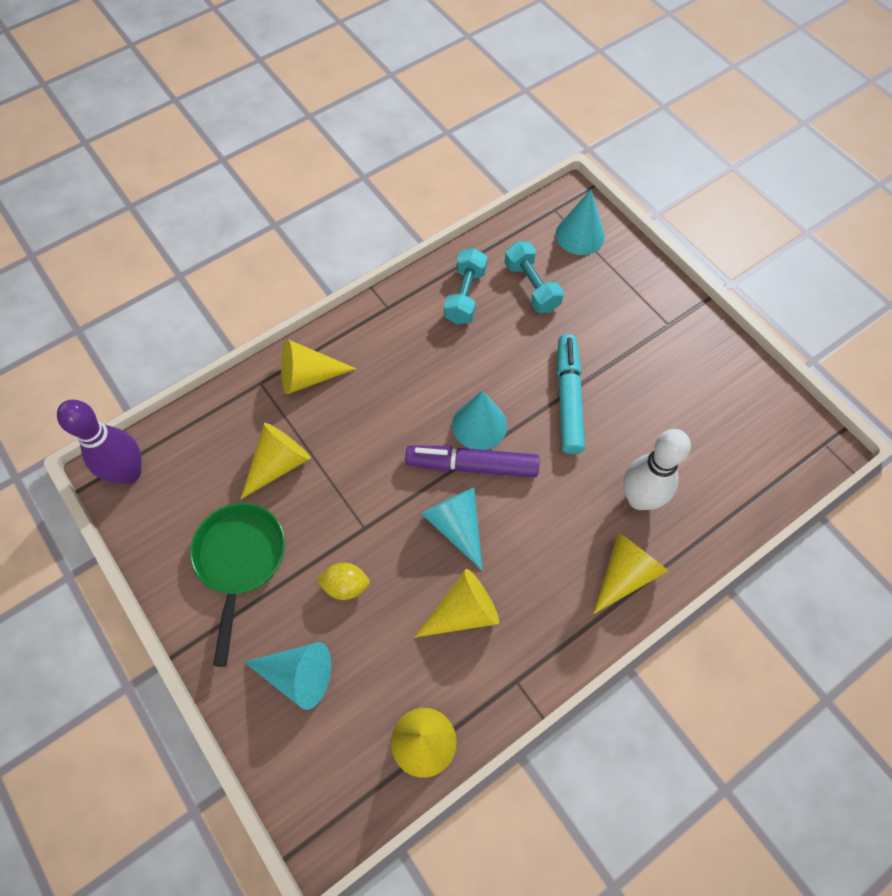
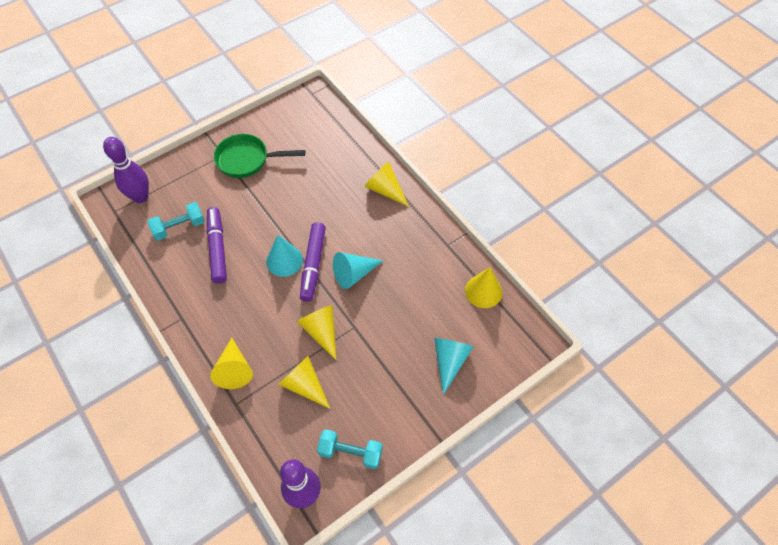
camera: 90 degrees left, 5 degrees down
green pan [190,503,285,667] -> green pan moved to [214,134,305,178]
yellow lemon [317,563,370,600] -> none
yellow cone [414,569,499,638] -> yellow cone moved to [297,305,336,360]
turquoise dumbbell [444,248,487,324] -> turquoise dumbbell moved to [317,429,383,469]
turquoise cone [556,189,605,255] -> purple bowling pin [103,137,149,203]
turquoise marker [557,334,585,454] -> none
white bowling pin [623,429,691,510] -> none
none -> purple marker [207,207,227,284]

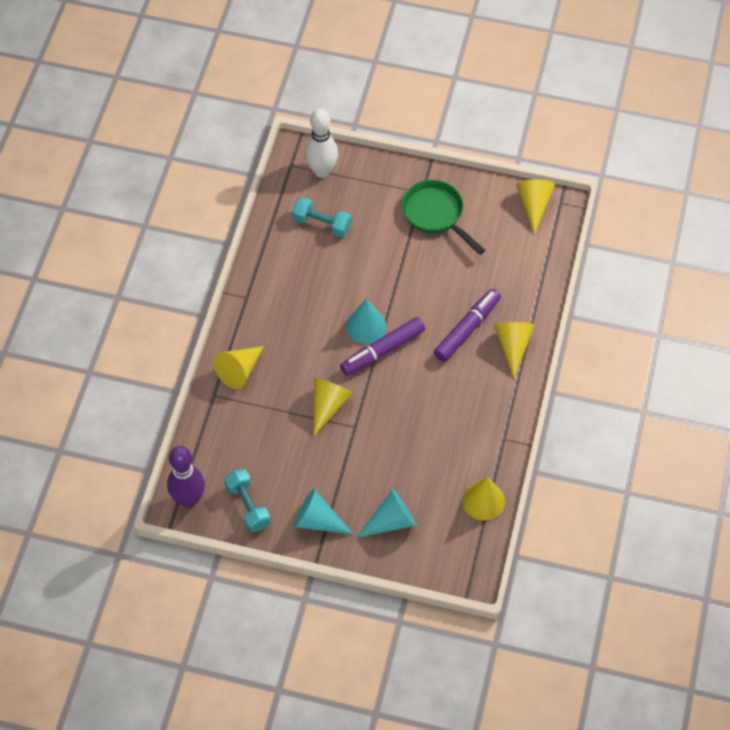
camera: 50 degrees right, 0 degrees up
purple bowling pin [103,137,149,203] -> white bowling pin [305,108,338,178]
purple marker [207,207,227,284] -> purple marker moved to [434,289,501,362]
yellow cone [278,356,330,409] -> yellow cone moved to [516,179,555,235]
turquoise cone [333,252,383,289] -> turquoise cone moved to [294,489,353,534]

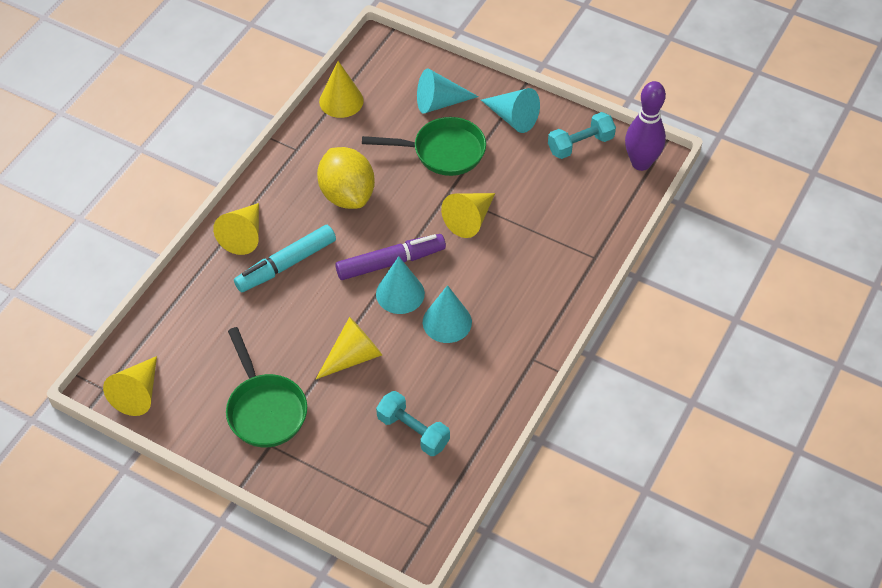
camera: 165 degrees left, 5 degrees down
yellow cone [214,346,264,389] -> yellow cone moved to [316,317,382,379]
turquoise dumbbell [224,469,270,532] -> turquoise dumbbell turned 75 degrees clockwise [548,112,616,159]
white bowling pin [305,108,338,178] -> none
purple marker [434,289,501,362] -> turquoise marker [234,225,336,292]
none -> yellow lemon [317,147,375,209]
none -> green pan [362,117,486,176]
none -> turquoise cone [423,285,472,343]

